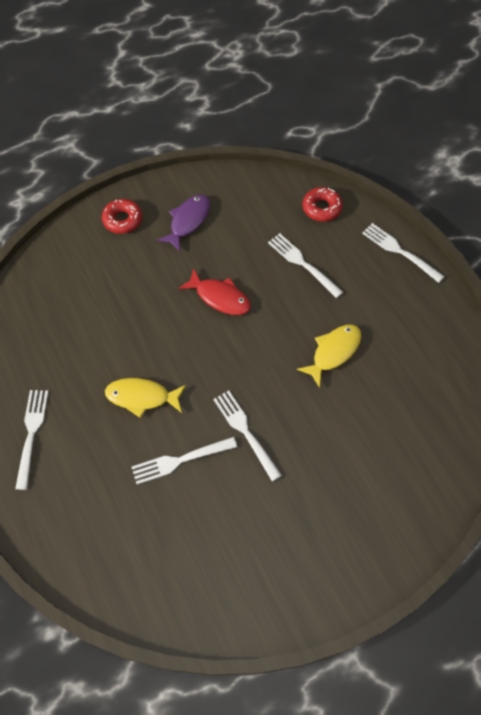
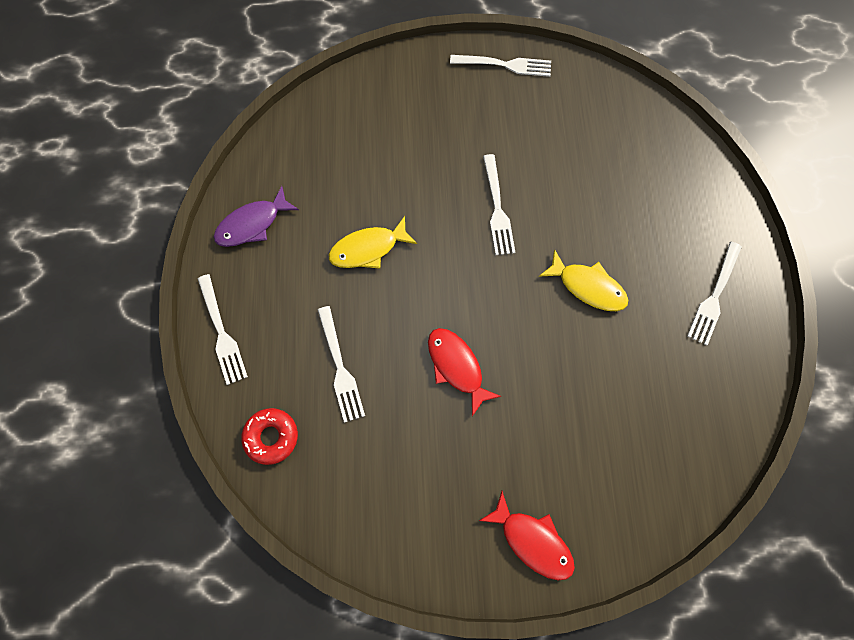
camera: 155 degrees left, 10 degrees up
red donut [102,199,142,234] -> red fish [479,491,575,580]
white fork [132,437,237,484] -> white fork moved to [450,55,551,77]
purple fish [157,194,210,252] -> purple fish moved to [214,186,299,247]

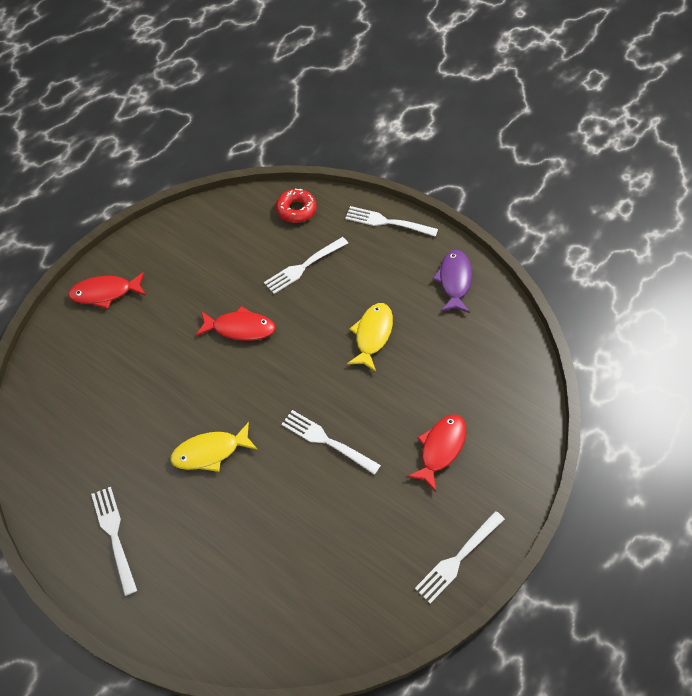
camera: 130 degrees right, 15 degrees down
white fork [318,306,365,423] -> white fork turned 60 degrees counterclockwise [264,237,348,294]
none -> red fish [407,414,466,492]

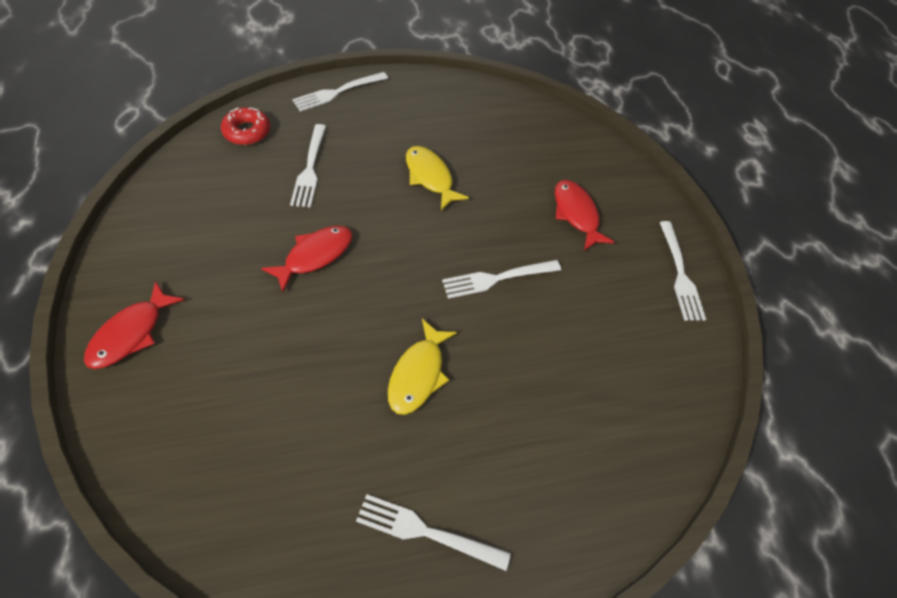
camera: 55 degrees left, 0 degrees up
purple fish [432,250,472,313] -> none

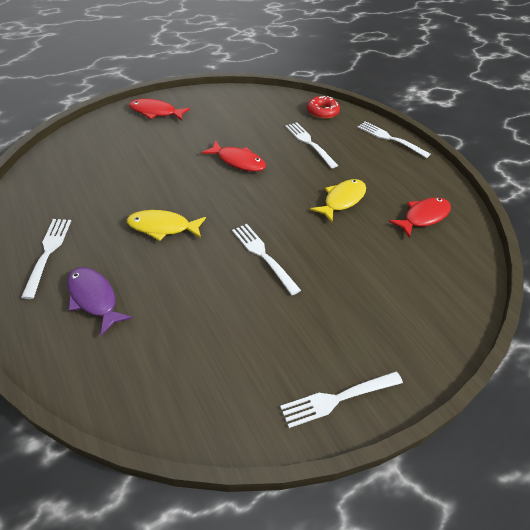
camera: 75 degrees right, 10 degrees down
white fork [290,124,326,208] -> white fork turned 75 degrees clockwise [285,123,338,168]
red fish [555,180,615,251] -> red fish moved to [389,198,451,238]
none -> purple fish [67,267,133,336]

